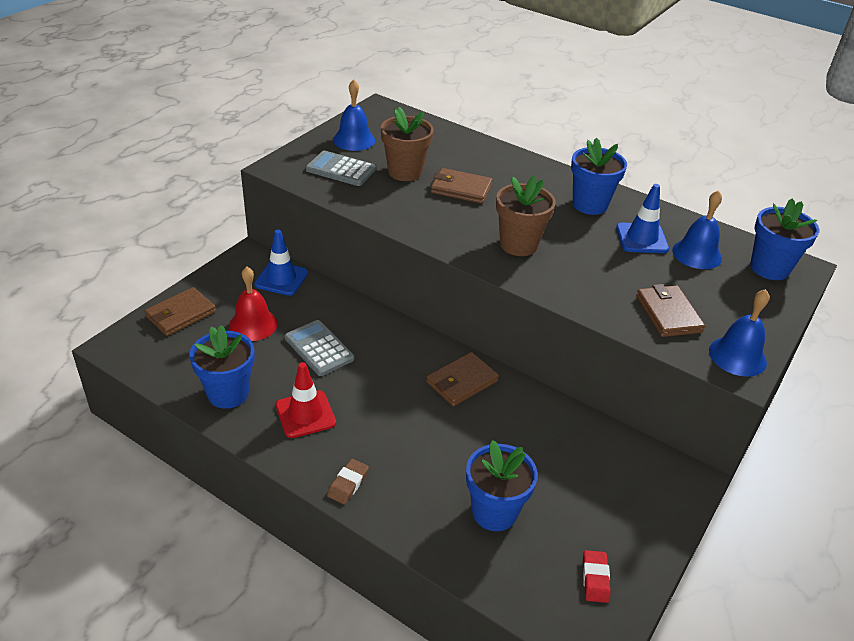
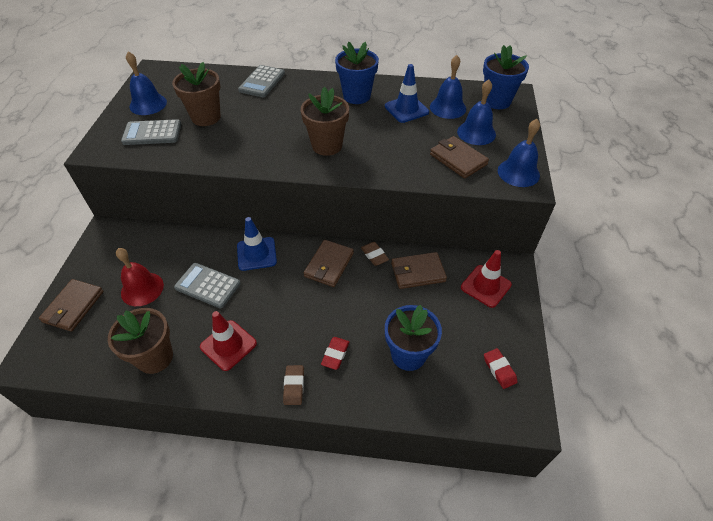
camera: 25 degrees left, 10 degrees up
blue flower pot [189,325,255,409] -> brown flower pot [108,308,173,374]
blue traffic cone [254,230,308,296] -> blue traffic cone moved to [237,217,277,271]
brown wallet [431,168,492,204] -> brown wallet moved to [391,252,447,289]
none -> grey calculator [238,65,285,97]
none -> red eraser [321,337,349,370]
none -> brown eraser [361,242,389,266]
none -> blue bell [457,79,496,145]
none -> red traffic cone [461,250,512,308]

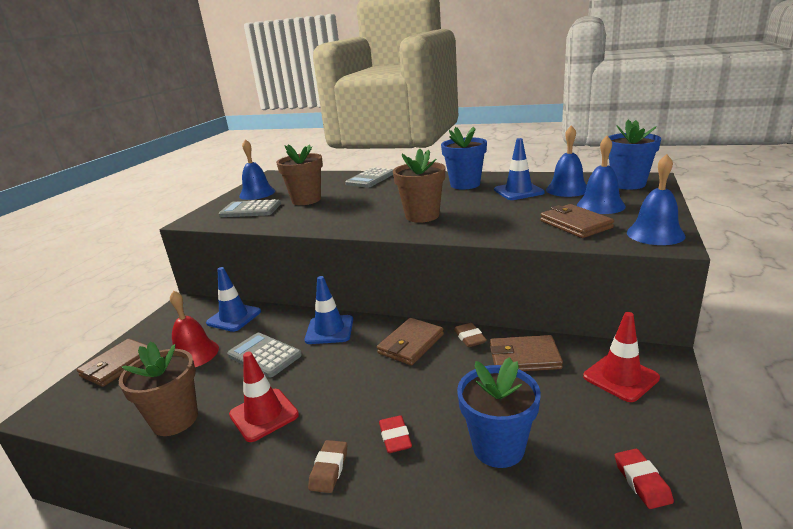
camera: 15 degrees right, 25 degrees down
red eraser [321,337,349,370] -> red eraser turned 45 degrees counterclockwise [379,415,412,453]
none -> blue traffic cone [206,267,261,332]

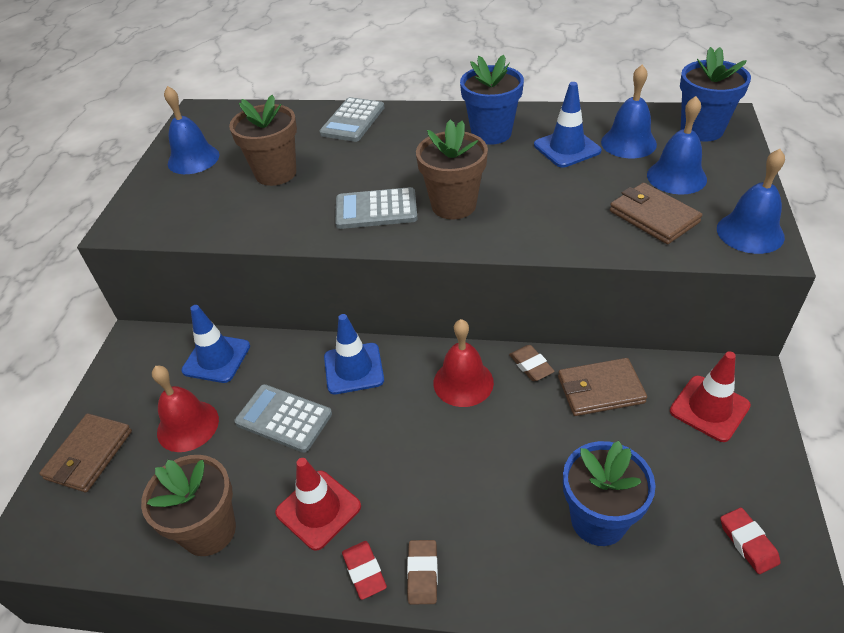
camera: 10 degrees left, 20 degrees up
grey calculator [218,199,281,217] -> grey calculator moved to [335,187,418,229]
brown wallet [377,318,444,365] -> red bell [434,319,494,407]
red eraser [379,415,412,453] -> red eraser moved to [342,541,387,600]

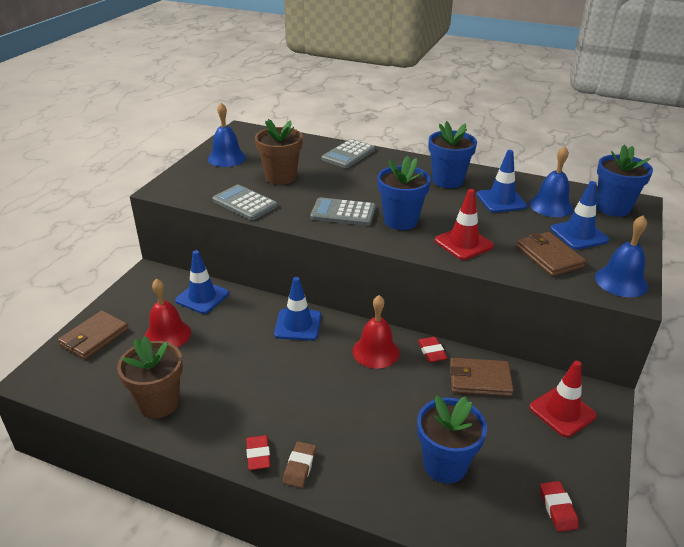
camera: 10 degrees right, 10 degrees down
grey calculator [234,384,332,453] -> grey calculator moved to [212,185,278,220]
red traffic cone [275,458,361,551] -> red traffic cone moved to [435,189,494,260]
brown flower pot [416,119,488,220] -> blue flower pot [377,156,431,230]
brown eraser [509,345,555,381] -> red eraser [418,337,448,362]
blue bell [647,96,707,194] -> blue traffic cone [550,181,609,250]

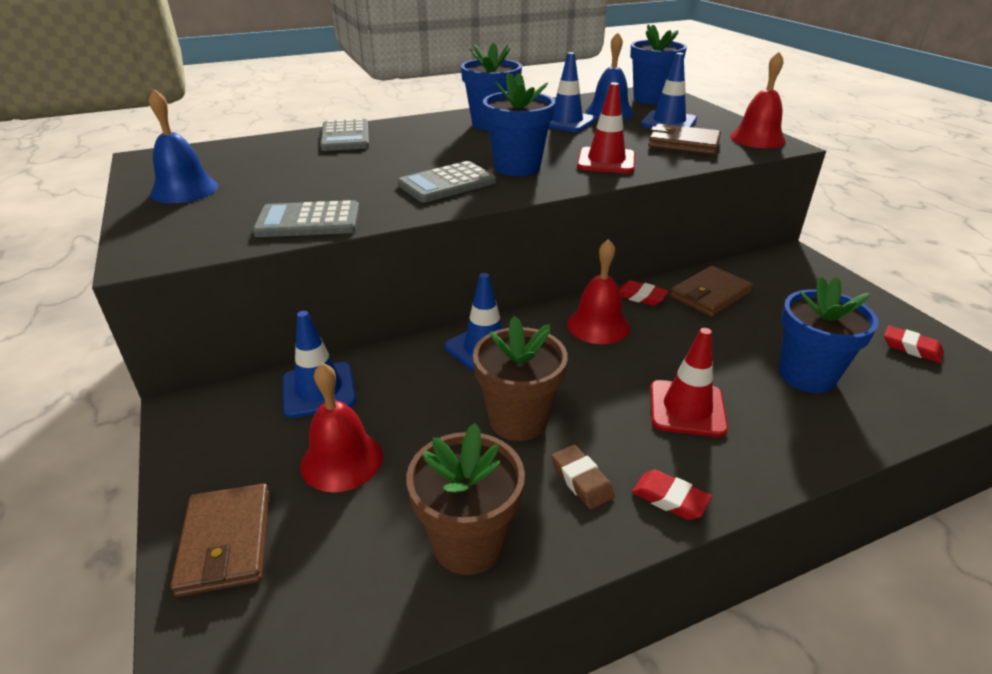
camera: 45 degrees left, 0 degrees up
brown flower pot [255,119,303,185] -> brown flower pot moved to [473,316,568,441]
brown eraser [283,441,316,488] -> brown eraser moved to [551,445,615,509]
red traffic cone [529,361,597,437] -> red traffic cone moved to [650,328,728,437]
blue bell [595,215,648,297] -> red bell [730,52,786,148]

